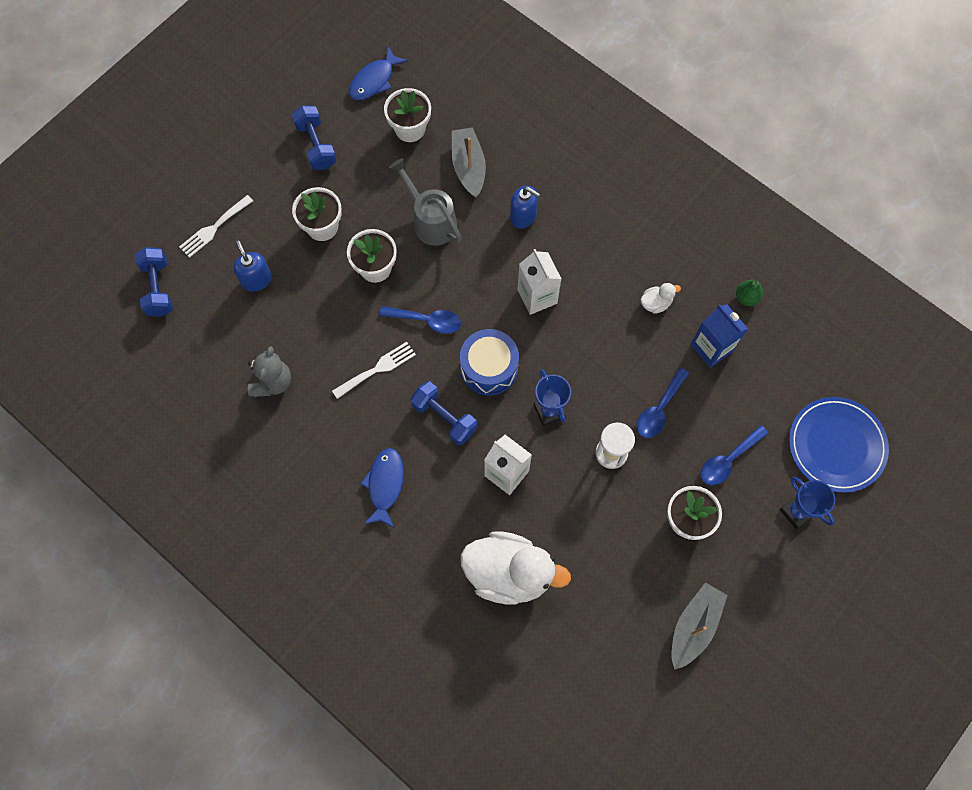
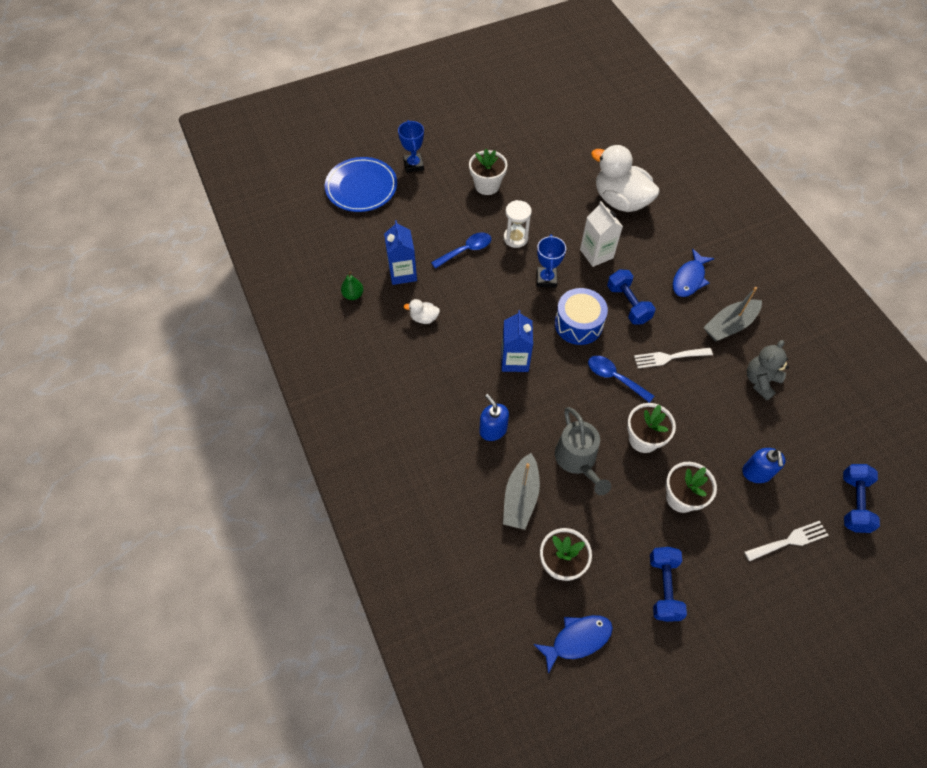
camera: 155 degrees left, 10 degrees down
white carton [517,249,562,315] -> blue carton [501,310,533,372]
grey boat [672,582,727,670] -> grey boat moved to [704,287,762,342]
blue spoon [700,425,768,485] -> none

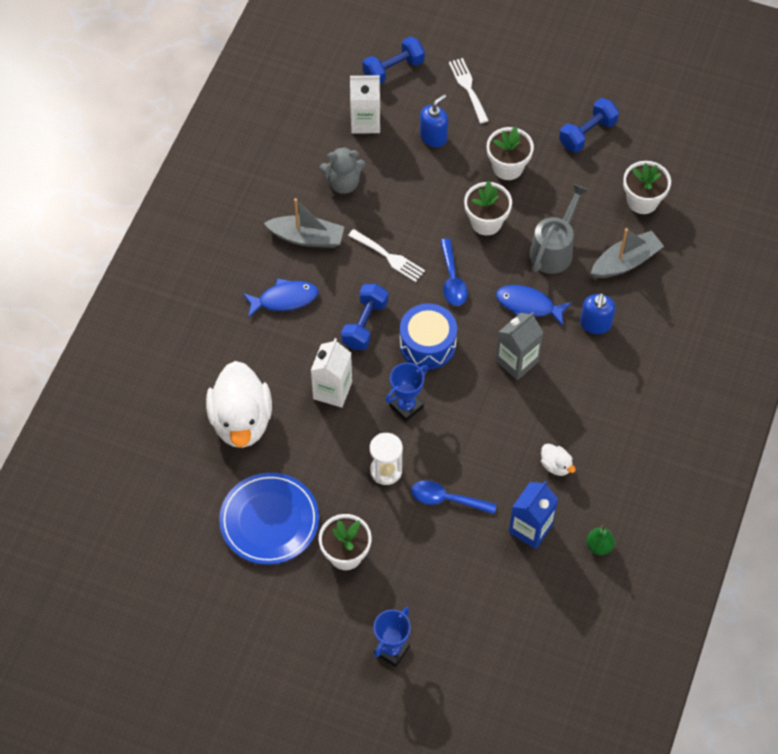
camera: 135 degrees left, 0 degrees up
blue plate [325,157,397,212] -> blue plate moved to [219,473,319,565]
blue carton [501,310,533,372] -> grey carton [496,312,543,380]
blue fish [534,615,613,674] -> blue fish moved to [496,285,572,326]
white fork [744,521,829,561] -> white fork turned 45 degrees clockwise [449,58,489,123]
none -> white carton [350,75,380,134]

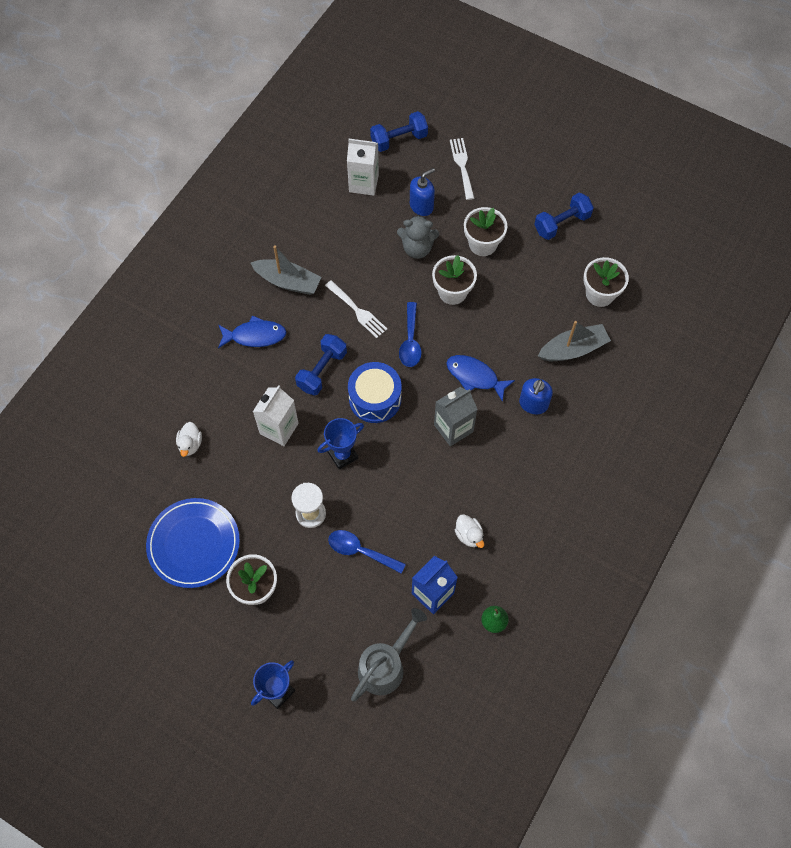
camera: 10 degrees right, 5 degrees up
white duck [206,361,272,448] -> white duck [176,422,202,457], size x0.42
grey teddy bear [320,146,366,194] -> grey teddy bear moved to [397,215,439,259]
grey watering can [529,183,588,274] -> grey watering can moved to [351,608,427,701]

